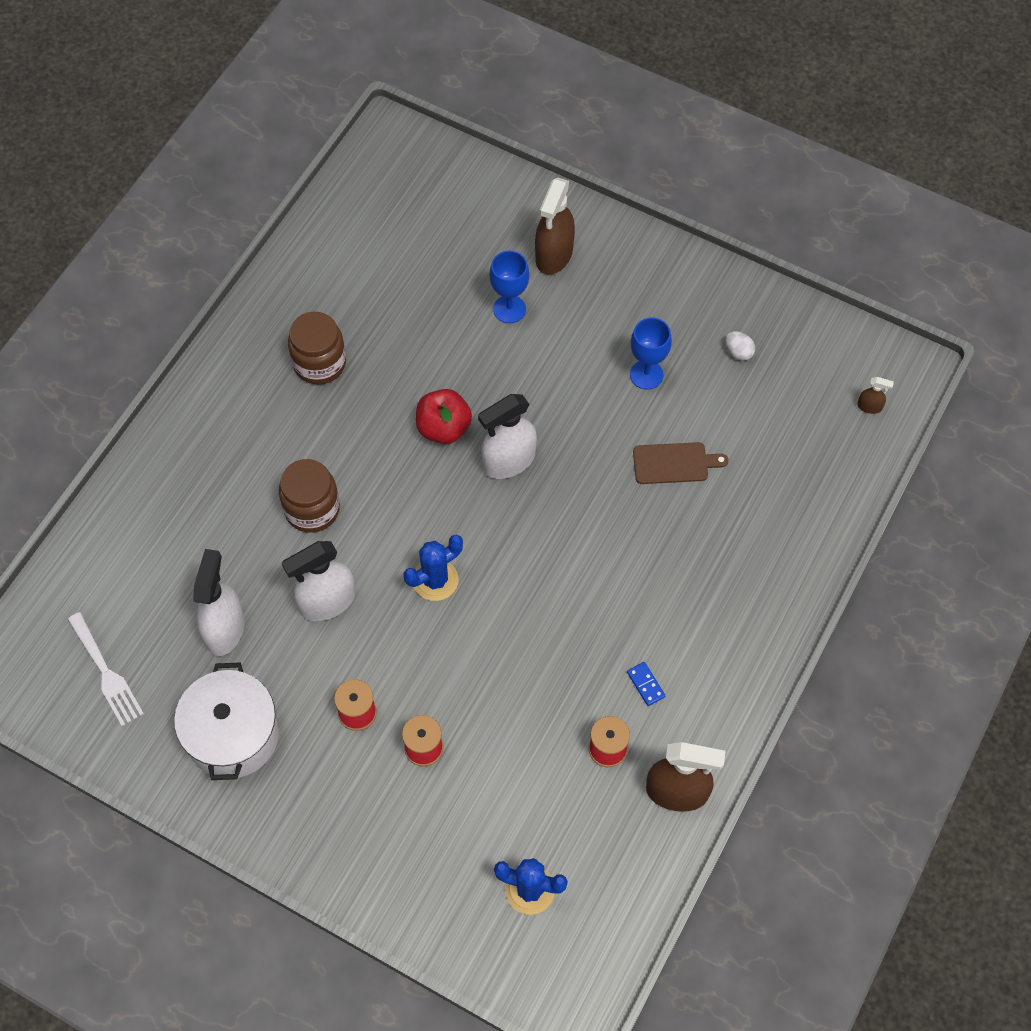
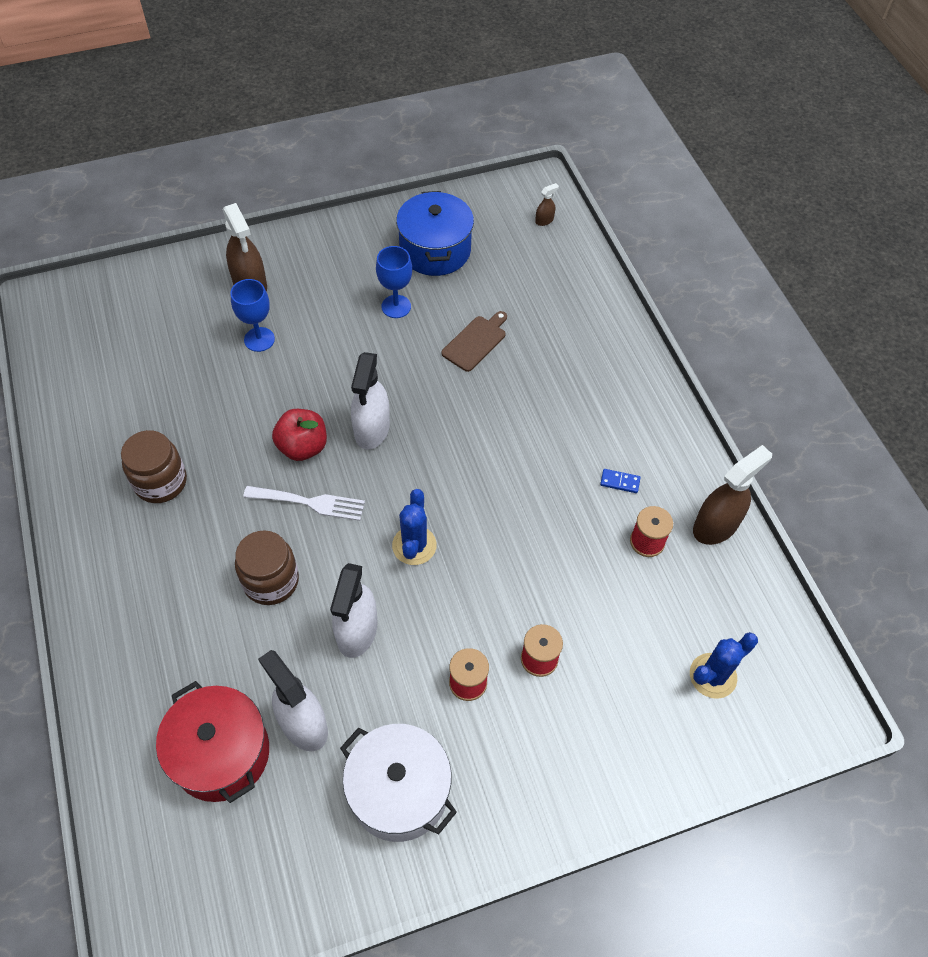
camera: 50 degrees left, 5 degrees down
white fork [68,612,144,726] -> white fork moved to [243,486,365,521]
white egg [725,331,755,361] -> blue pot [396,191,474,276]
none -> red pot [156,681,269,803]

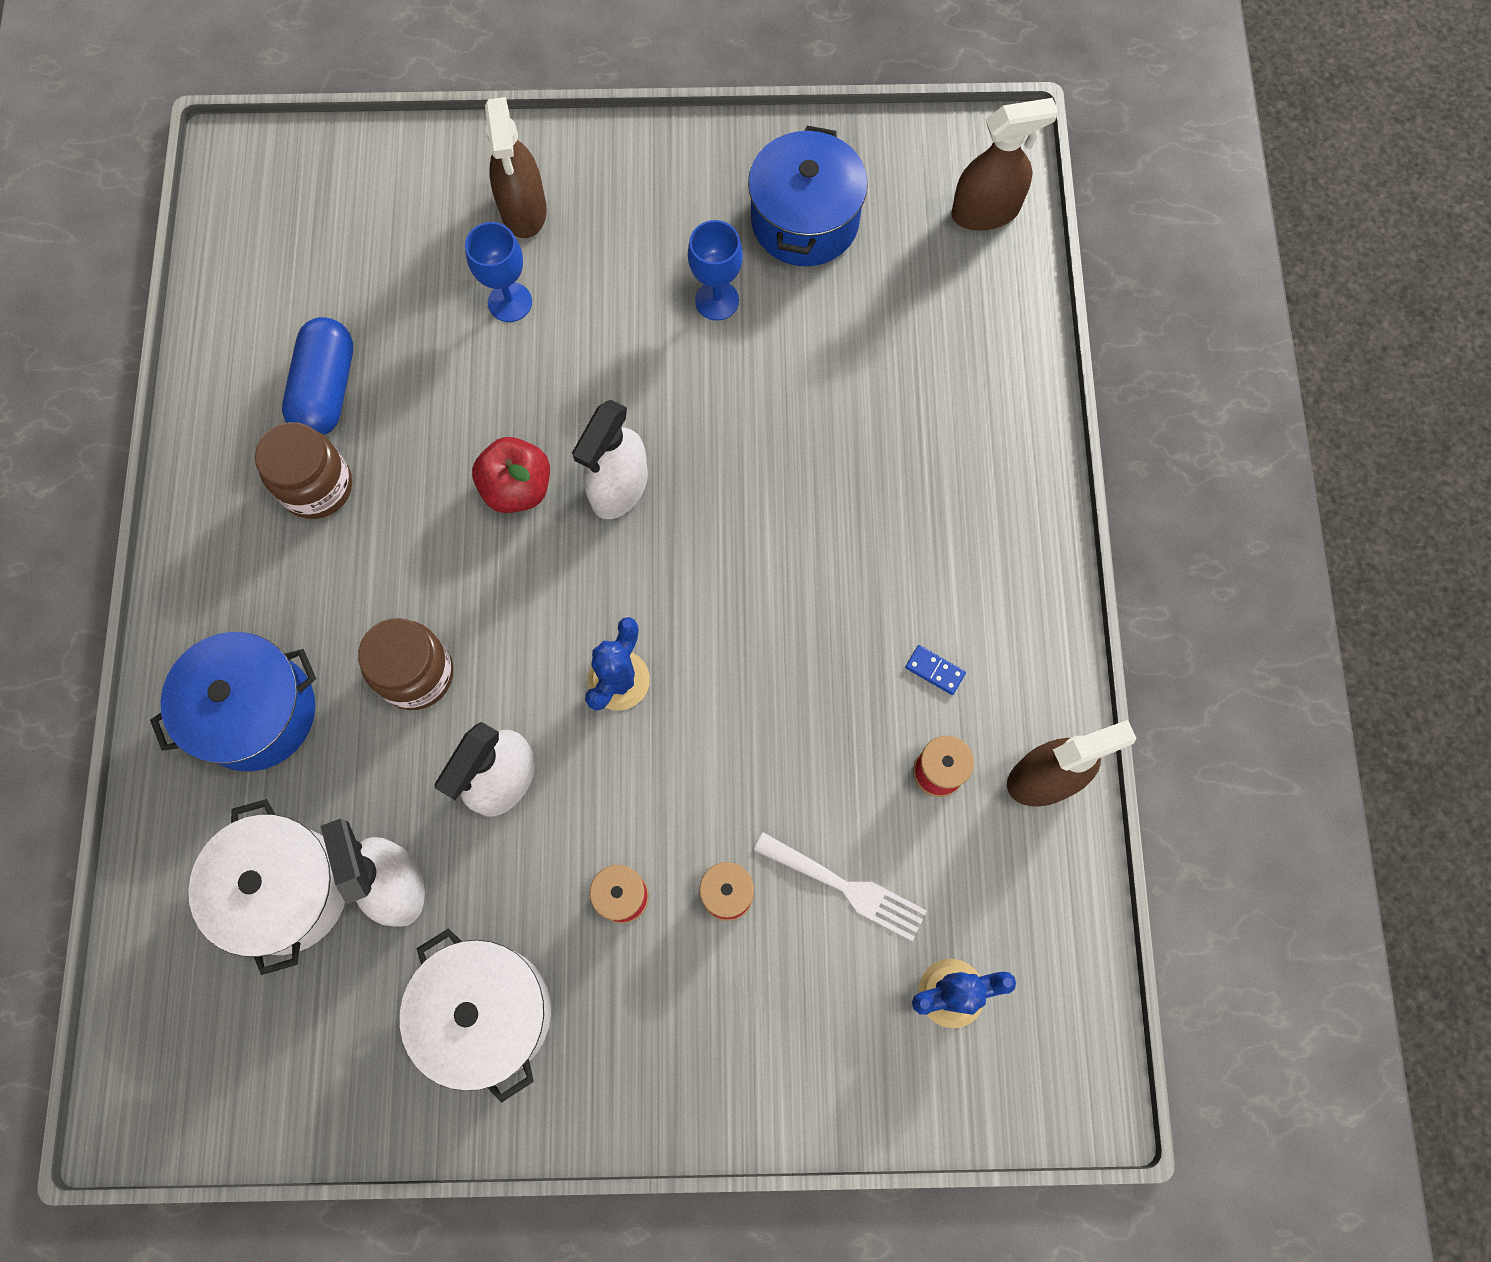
camera: 20 degrees right, 15 degrees up
red pot [156,681,269,803] -> white pot [188,799,345,975]
white fork [243,486,365,521] -> white fork moved to [754,832,927,941]
brown cutting board [441,311,507,372] -> none
brown spray bottle [535,183,559,226] -> brown spray bottle [951,98,1058,231], size x2.23
none -> blue pot [150,632,316,771]
none -> blue capsule [282,317,353,435]

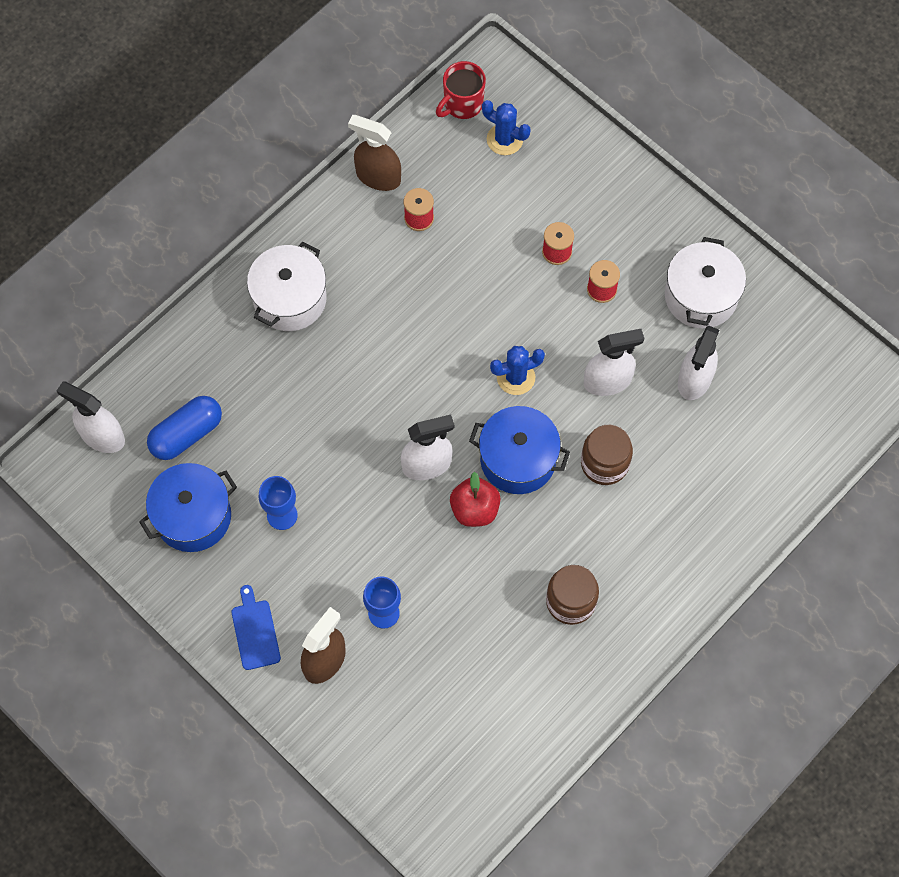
camera: 135 degrees left, 5 degrees down
blue pot [150,632,316,771] -> blue pot moved to [469,406,570,494]
white pot [188,799,345,975] -> white pot moved to [247,242,327,331]
blue capsule [282,317,353,435] -> blue capsule moved to [147,396,222,460]
white fork [754,832,927,941] -> none
blue domino [905,645,966,695] -> none
brown spray bottle [951,98,1058,231] -> white spray bottle [56,382,125,453]
none -> blue cutting board [231,585,281,670]
none -> red mug [436,61,486,119]

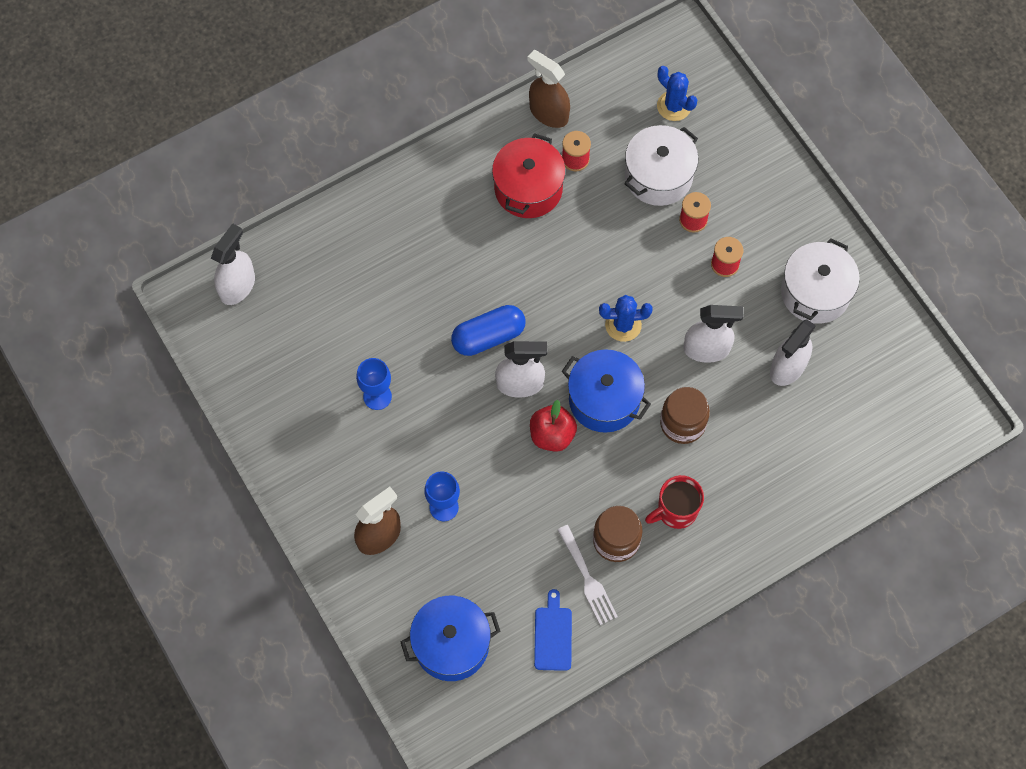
camera: 15 degrees right, 0 degrees up
white spray bottle [56,382,125,453] -> white spray bottle turned 75 degrees clockwise [211,223,255,305]
blue pot [139,463,237,552] -> blue pot moved to [401,596,501,681]
blue capsule [147,396,222,460] -> blue capsule moved to [451,305,526,356]
blue cutting board [231,585,281,670] -> blue cutting board moved to [534,589,572,671]
white pot [247,242,327,331] -> white pot moved to [624,125,698,206]
red mug [436,61,486,119] -> red mug moved to [645,475,704,529]
none -> red pot [492,133,566,218]
none -> white fork [557,525,618,625]

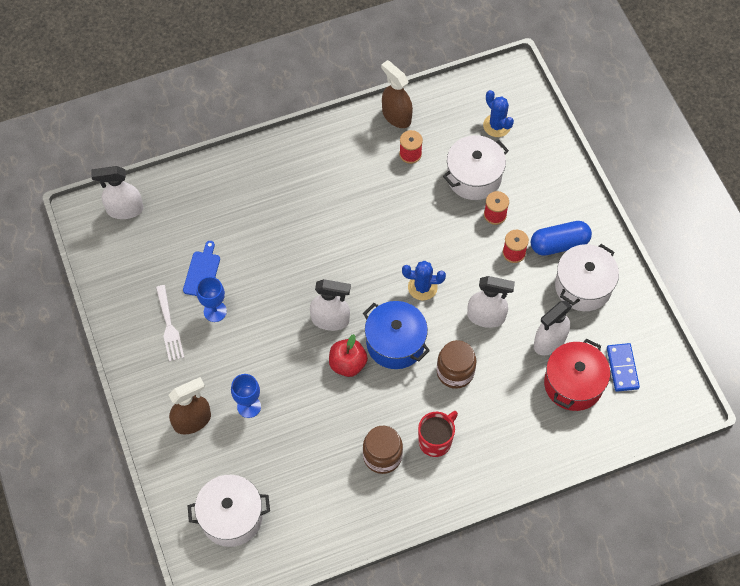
camera: 10 degrees right, 5 degrees down
white spray bottle [211,223,255,305] -> white spray bottle turned 135 degrees counterclockwise [91,166,144,219]
blue pot [401,596,501,681] -> white pot [188,475,270,547]
blue capsule [451,305,526,356] -> blue capsule moved to [531,221,592,256]
red pot [492,133,566,218] -> red pot moved to [544,339,610,411]
blue cutting board [534,589,572,671] -> blue cutting board moved to [183,241,220,296]
white fork [557,525,618,625] -> white fork moved to [156,285,184,362]
red mug [645,475,704,529] -> red mug turned 150 degrees clockwise [418,411,458,457]
none -> blue domino [607,343,640,392]

